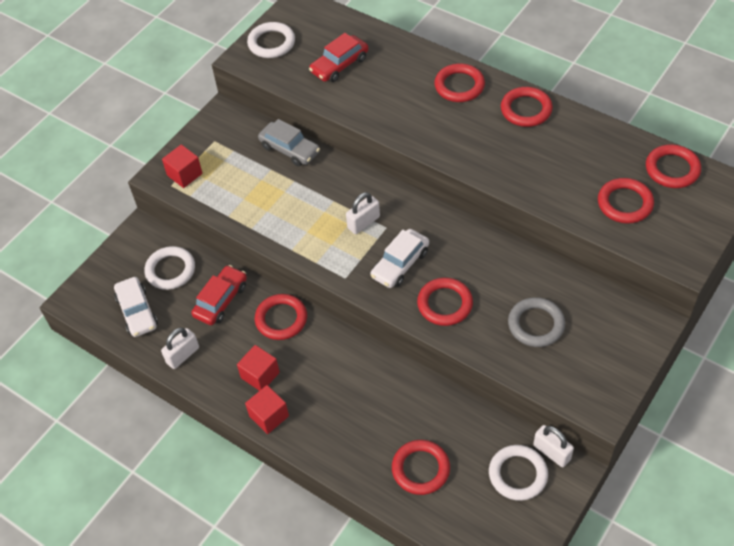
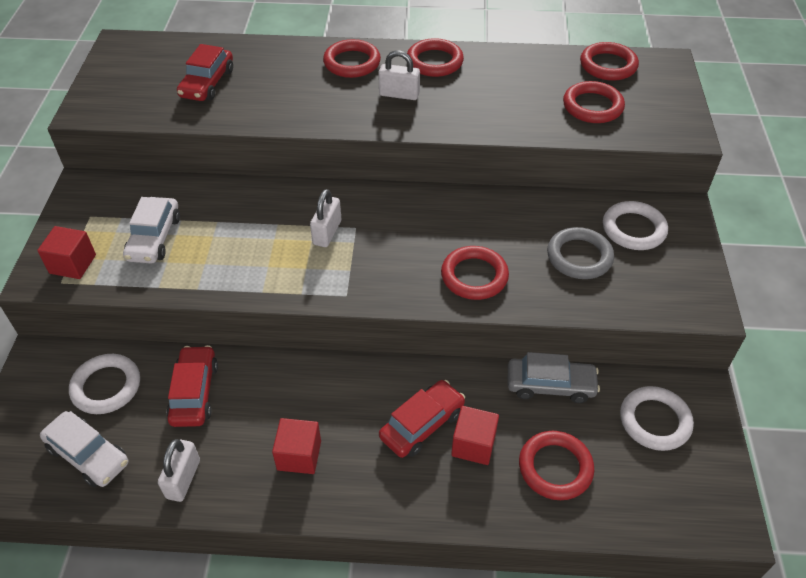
camera: 35 degrees left, 5 degrees down
red cube [245,385,289,434] -> red cube moved to [451,406,499,465]
white ring [247,22,295,58] -> white ring moved to [603,201,668,250]
red ring [255,294,307,340] -> none
grey car [258,119,320,166] -> grey car moved to [508,352,600,403]
white car [371,229,429,288] -> white car moved to [123,197,180,264]
white padlock [533,425,574,467] -> white padlock moved to [378,50,420,100]
none -> red car [379,380,465,458]

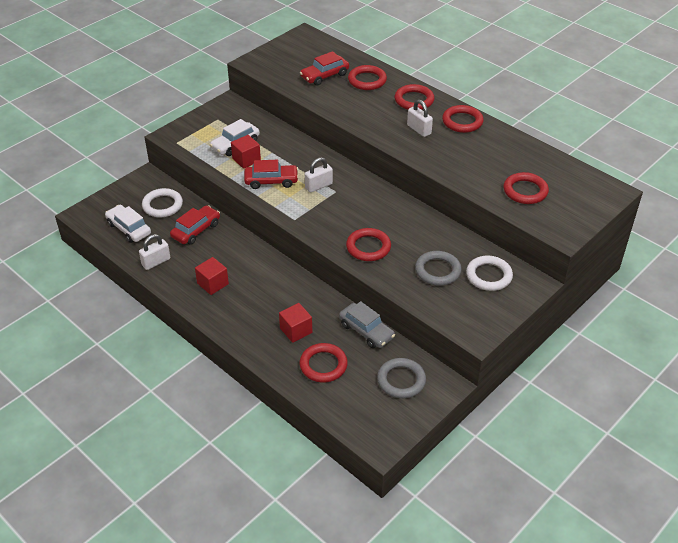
camera: 40 degrees right, 5 degrees down
red cube [37,226,96,279] -> red cube moved to [231,135,261,169]
white car [40,411,129,487] -> white car turned 150 degrees clockwise [105,205,151,243]
red car [379,380,465,458] -> red car moved to [244,160,299,189]
red ring [580,42,639,81] -> red ring moved to [348,65,387,90]
white ring [620,386,694,451] -> grey ring [377,358,426,398]

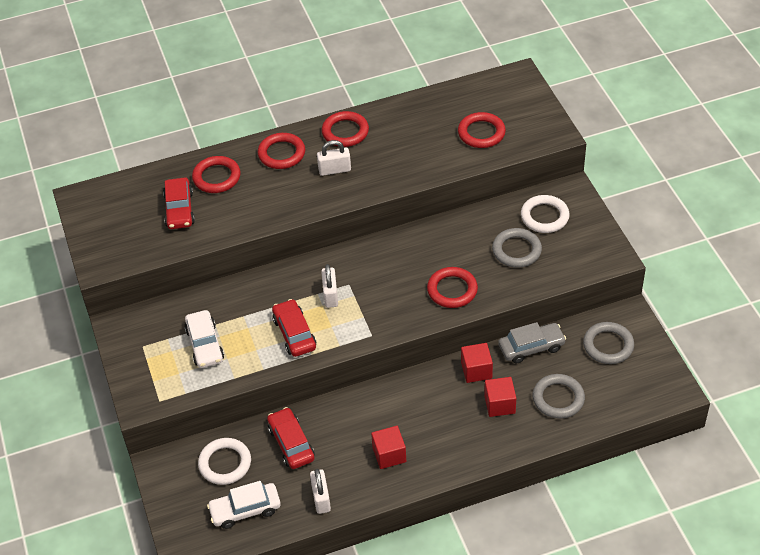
camera: 60 degrees left, 5 degrees up
red cube [231,135,261,169] -> red cube moved to [461,343,493,383]
red car [244,160,299,189] -> red car turned 45 degrees counterclockwise [272,299,316,357]
red ring [299,343,348,382] -> grey ring [533,374,585,419]

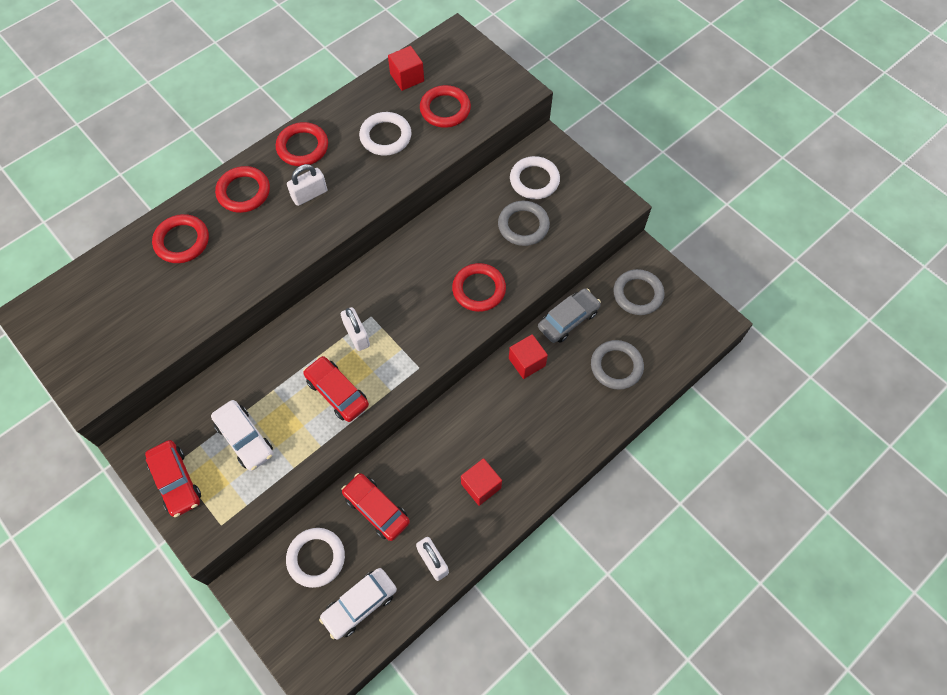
camera: 25 degrees left, 15 degrees up
red car [163,177,195,229] -> red car moved to [145,440,201,517]
red cube [484,377,516,417] -> red cube moved to [388,46,424,91]
none -> white ring [359,112,411,156]

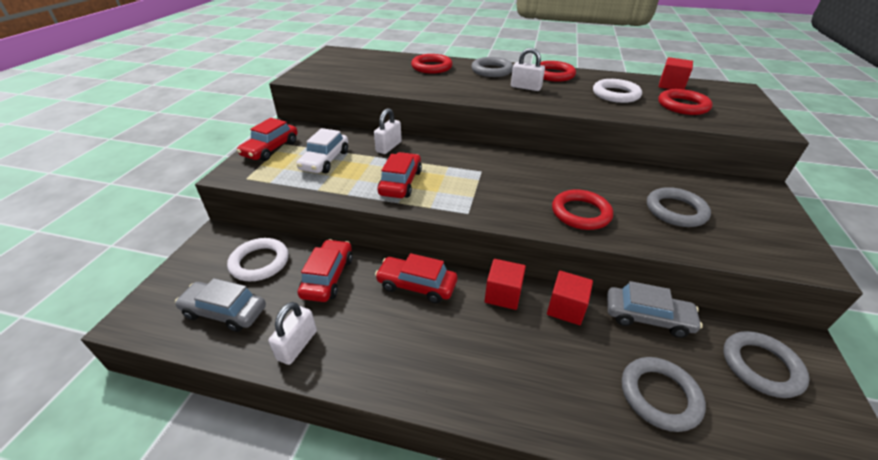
camera: 55 degrees right, 25 degrees down
red ring [215,166,270,213] -> grey ring [471,57,513,77]
white car [319,568,397,640] -> grey car [175,278,266,332]
white padlock [341,307,370,351] -> white padlock moved to [374,108,402,154]
red cube [461,458,502,506] -> red cube moved to [485,259,526,310]
white ring [510,156,560,199] -> none
none -> red car [375,253,457,303]

